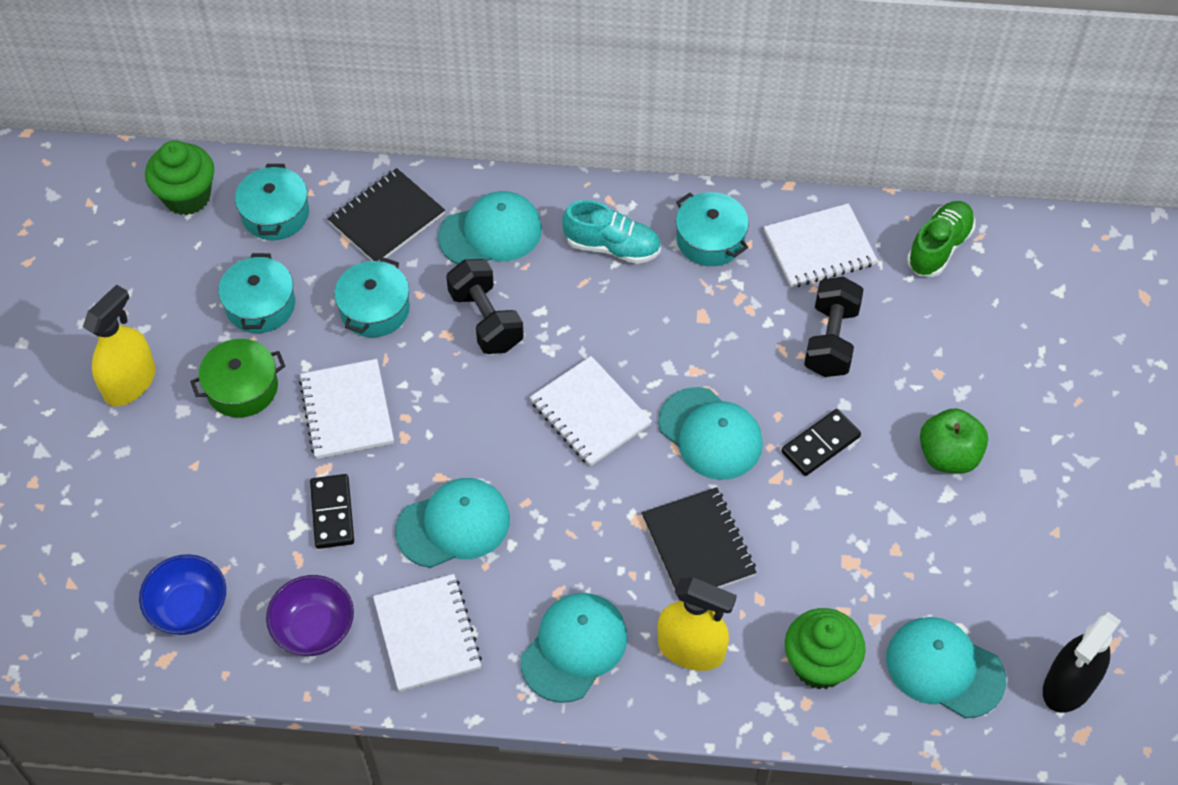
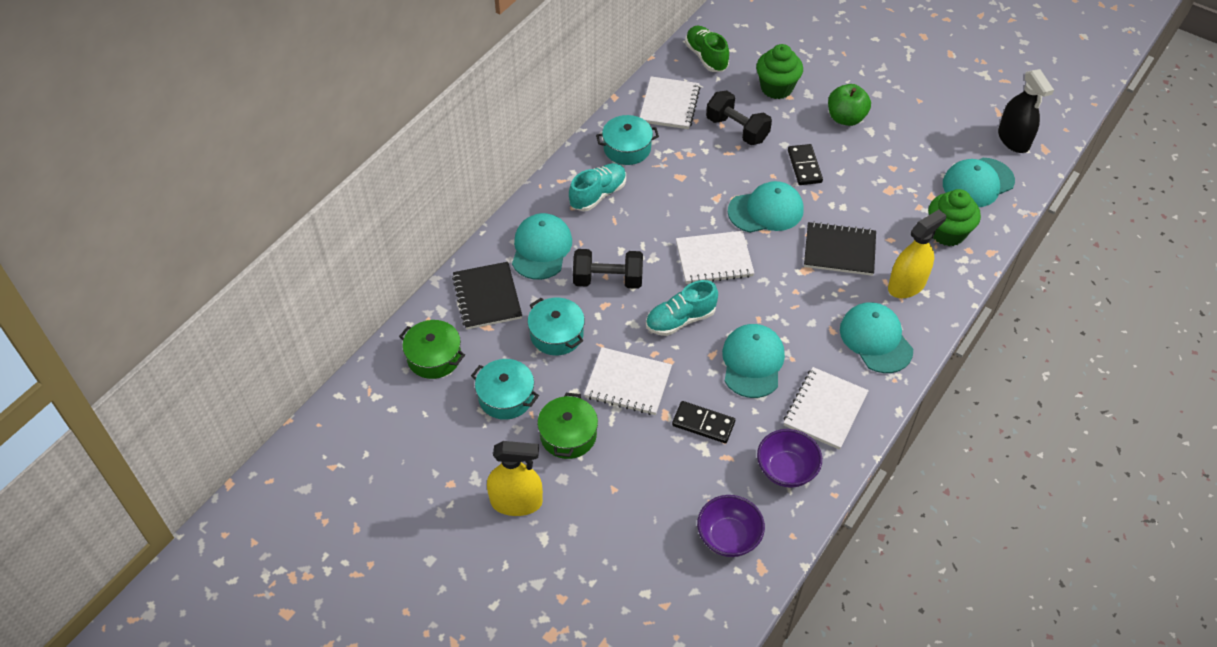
camera: 60 degrees left, 5 degrees down
yellow spray bottle [83,285,156,406] -> yellow spray bottle turned 120 degrees clockwise [487,441,543,516]
blue bowl [139,554,226,635] -> purple bowl [697,495,765,557]
green cupcake [145,140,214,215] -> green cupcake moved to [756,44,803,99]
turquoise pot [235,164,309,240] -> green pot [399,320,465,379]
white notebook [373,574,482,692] -> white notebook turned 75 degrees counterclockwise [783,367,869,450]
none -> turquoise shoe [646,280,718,336]

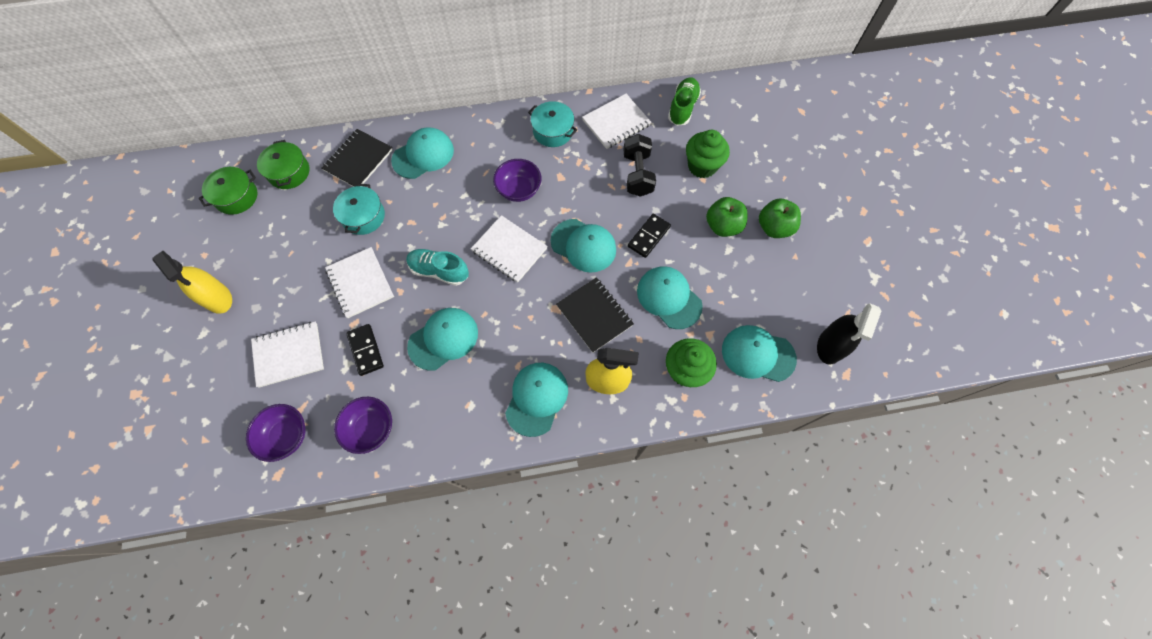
camera: 45 degrees right, 15 degrees up
turquoise pot [471,359,539,420] -> none
green pot [537,393,598,459] -> green pot moved to [199,167,257,215]
turquoise shoe [569,163,626,211] -> none
black dumbbell [573,249,643,289] -> none
white notebook [783,367,869,450] -> white notebook moved to [251,321,324,388]
none -> purple bowl [493,159,541,202]
none -> turquoise cap [637,266,703,329]
none -> green apple [759,199,801,238]

